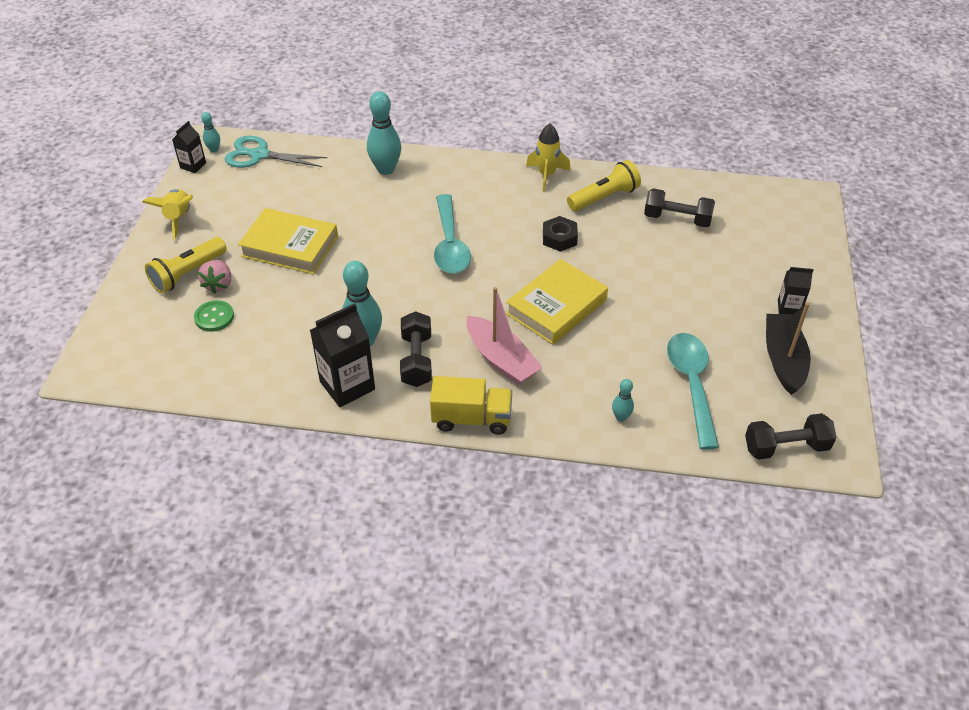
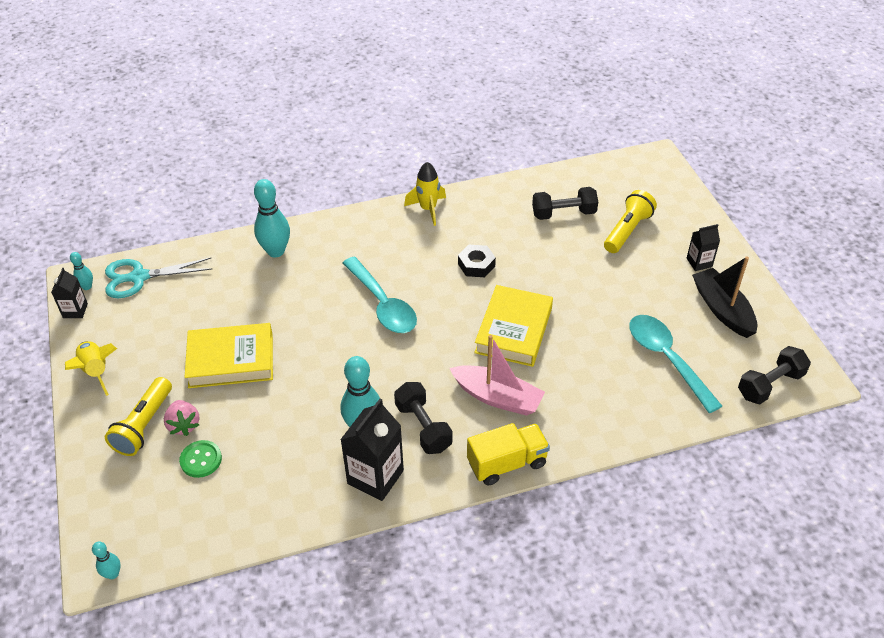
camera: 25 degrees left, 0 degrees up
yellow flashlight [567,160,641,211] -> yellow flashlight moved to [604,190,657,253]
turquoise bowling pin [612,379,634,422] -> turquoise bowling pin moved to [92,542,121,579]

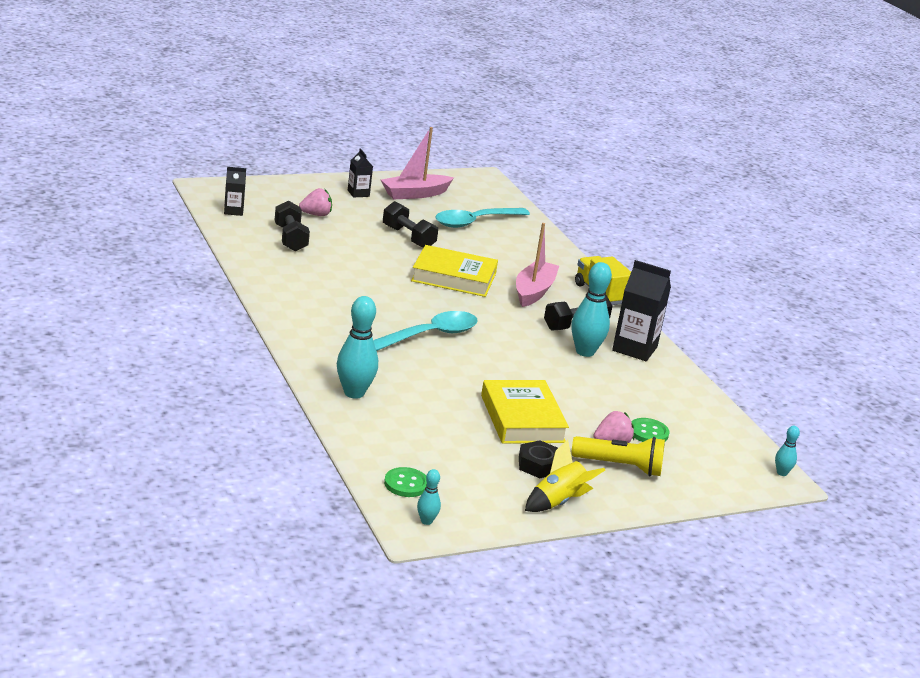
camera: 100 degrees left, 20 degrees down
black carton [51,268,88,318] -> black carton moved to [224,167,246,216]
turquoise scissors [105,258,212,298] -> green button [384,467,427,497]
yellow rocket [404,162,446,226] -> none
black nut [458,245,496,277] -> black nut moved to [519,440,558,478]
yellow flashlight [604,190,657,253] -> pink strawberry [299,188,332,216]
black boat [692,256,757,338] -> pink boat [381,127,454,199]
black dumbbell [738,346,811,404] -> black dumbbell moved to [383,201,438,248]

